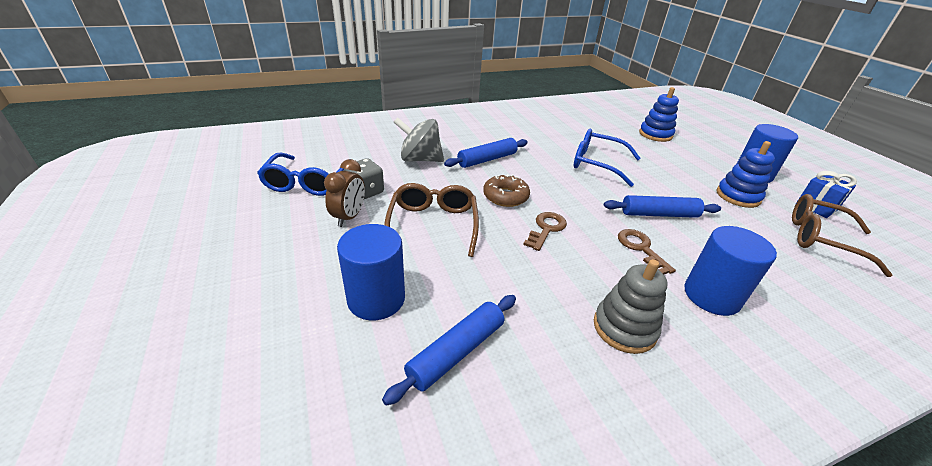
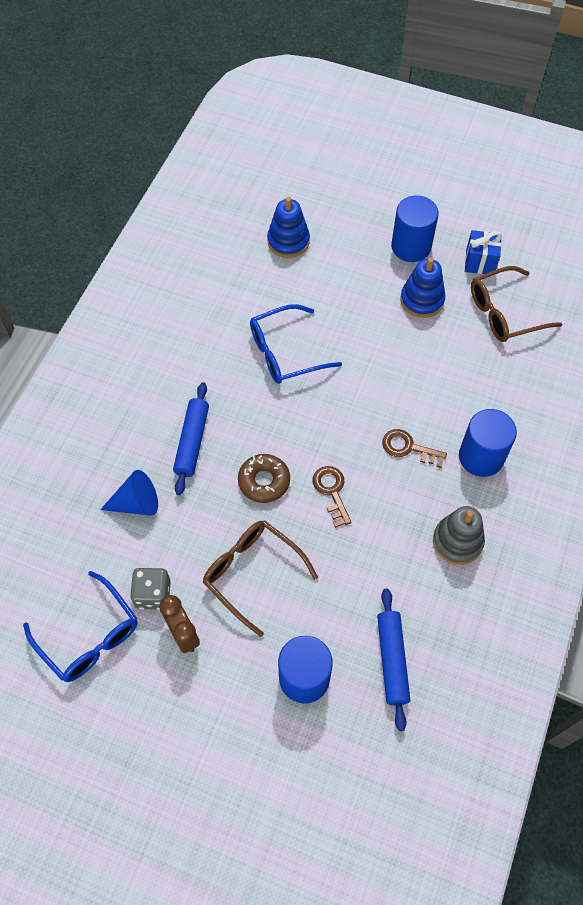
camera: 45 degrees left, 25 degrees up
grey spinning top [393,117,444,162] -> blue cone [100,470,158,516]
blue rolling pin [604,195,721,218] -> none

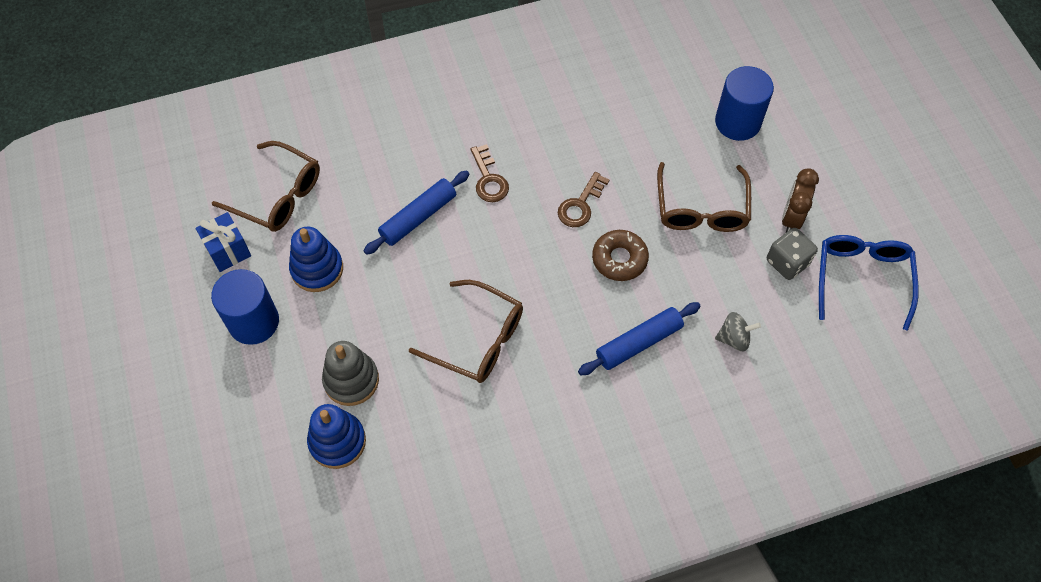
camera: 130 degrees left, 0 degrees up
blue cone [100,470,158,516] -> grey spinning top [715,312,761,351]
blue glasses [250,304,342,384] -> brown glasses [409,280,523,383]
blue rolling pin [377,589,410,731] -> blue rolling pin moved to [364,171,469,255]
grey stacking toy [433,506,485,565] -> grey stacking toy moved to [322,341,379,406]
blue cylinder [459,409,517,477] -> none

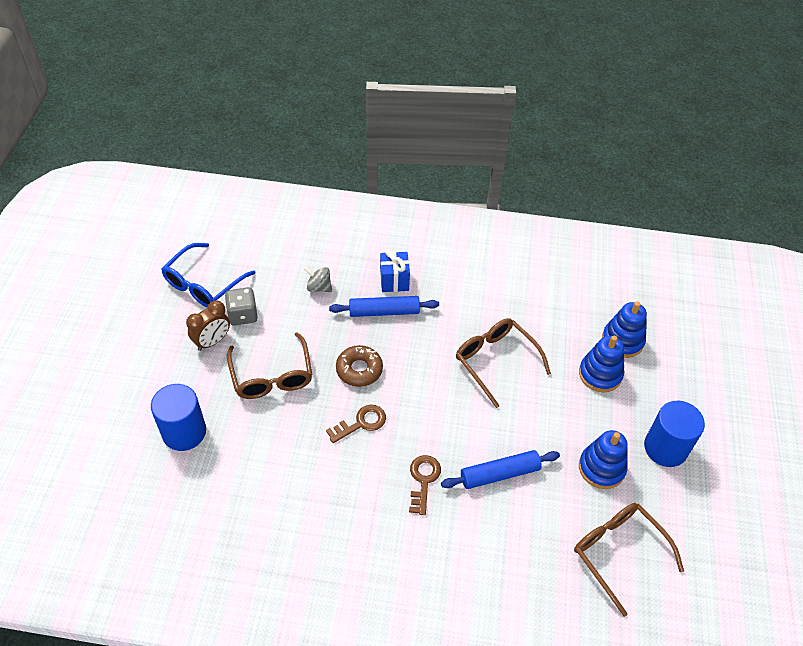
camera: 155 degrees left, 10 degrees down
blue gift [196,212,251,272] -> blue gift moved to [380,249,410,292]
grey stacking toy [322,341,379,406] -> blue stacking toy [579,336,624,392]
brown glasses [657,162,751,232] -> brown glasses turned 135 degrees clockwise [227,332,312,399]

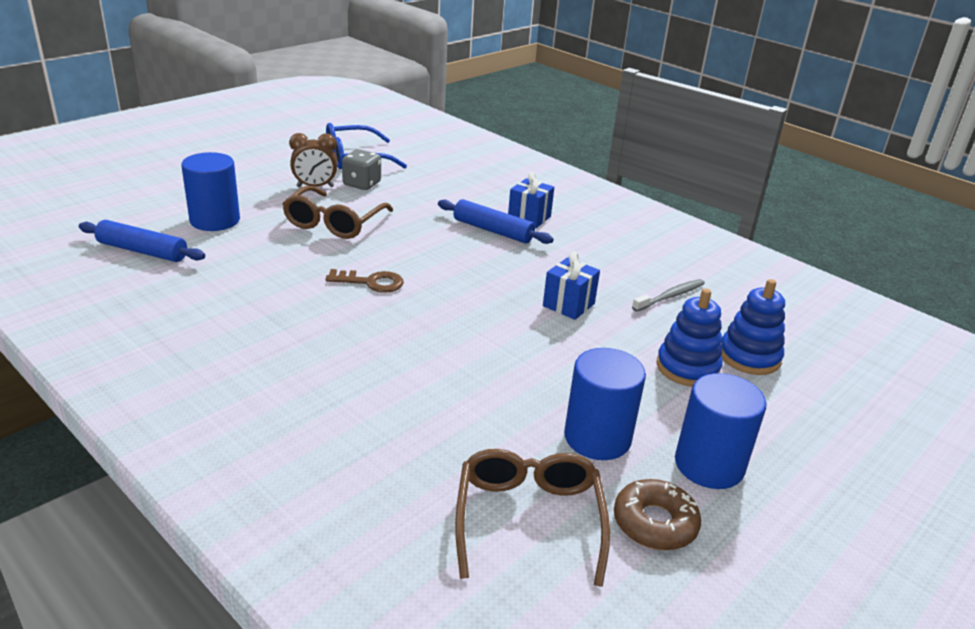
camera: 35 degrees right, 20 degrees down
grey spinning top [304,266,332,292] -> none
brown donut [336,345,383,387] -> brown donut moved to [614,479,701,550]
brown key [409,455,441,515] -> none
blue rolling pin [441,450,560,489] -> blue rolling pin moved to [79,220,205,262]
brown glasses [456,318,551,408] -> blue gift [543,252,600,320]
blue stacking toy [579,430,628,489] -> blue cylinder [564,348,646,460]
none -> grey toothbrush [632,279,705,312]

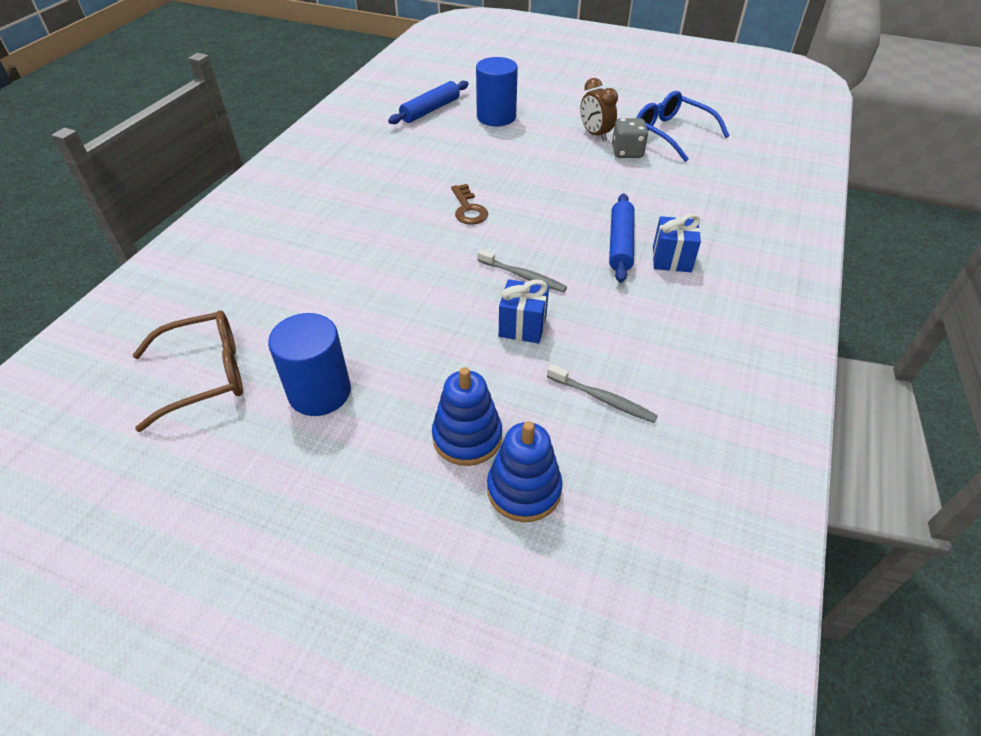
camera: 70 degrees right, 15 degrees up
blue rolling pin [79,220,205,262] -> blue rolling pin turned 45 degrees clockwise [388,81,469,124]
brown glasses [282,186,393,239] -> none
brown donut [614,479,701,550] -> none
blue cylinder [675,373,767,489] -> none
none -> grey toothbrush [477,249,567,292]

